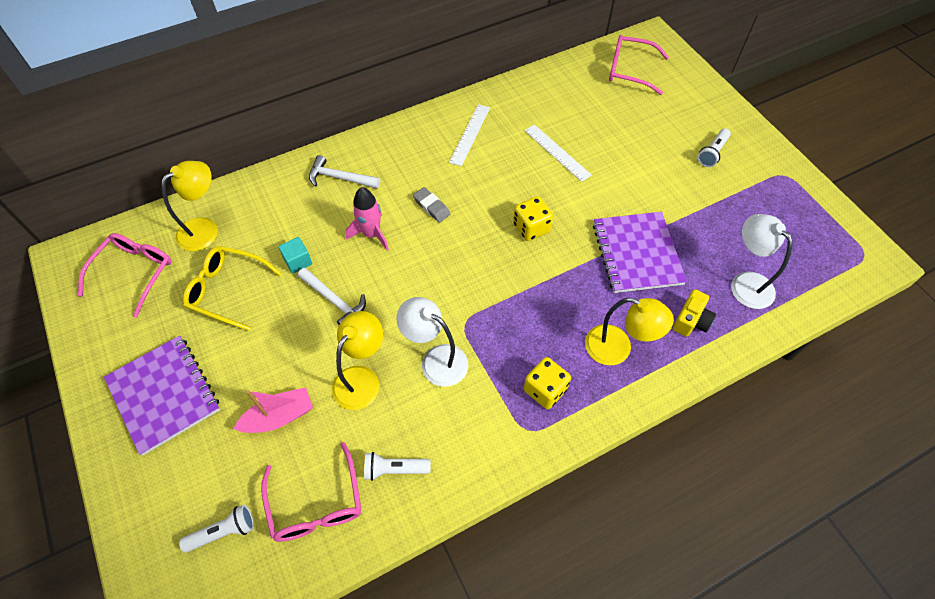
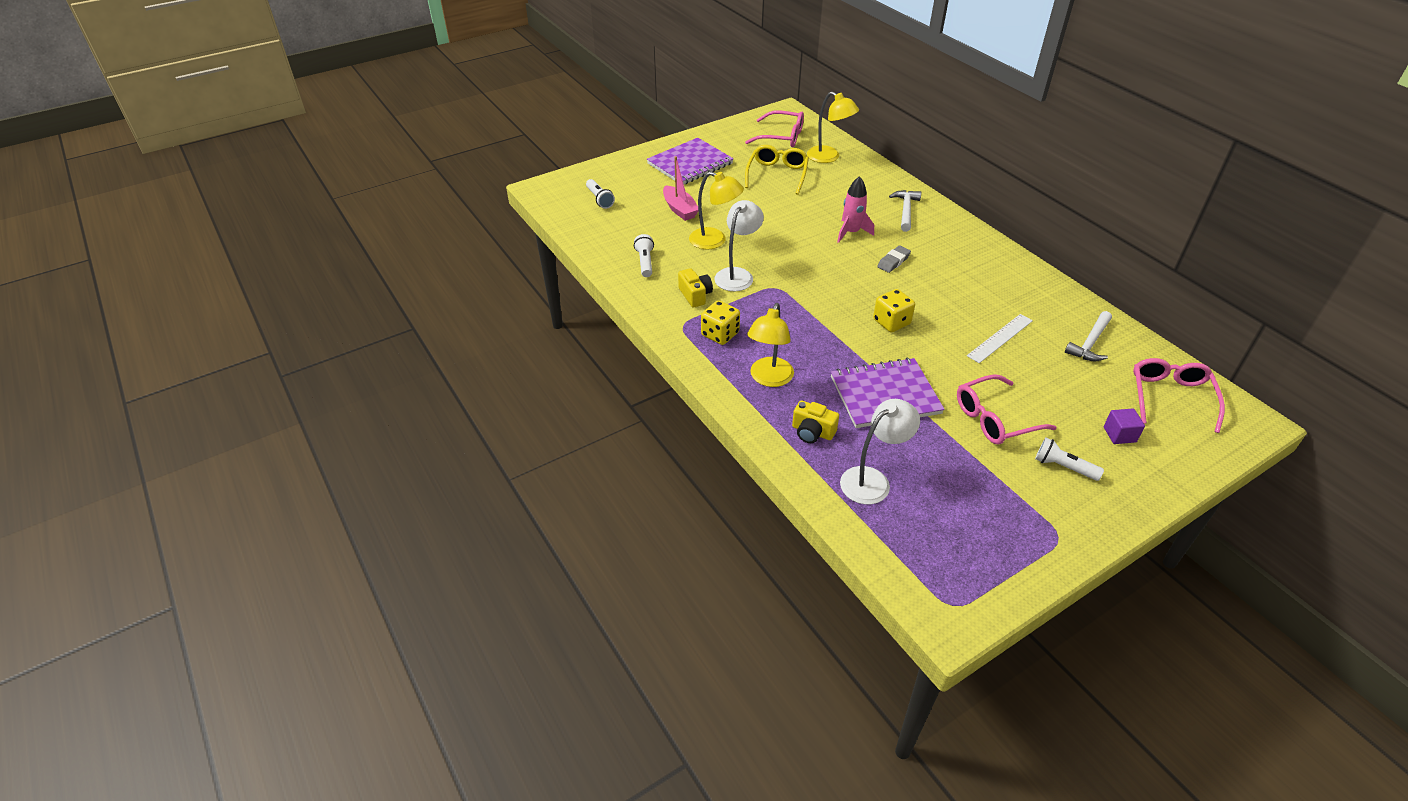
camera: 85 degrees right, 15 degrees down
pink glasses [261,442,362,542] -> pink glasses moved to [957,374,1057,445]
turquoise cube [278,237,312,274] -> none
white hammer [298,268,366,325] -> white hammer moved to [1065,311,1112,361]
white ruler [449,104,490,166] -> none
none -> yellow camera [678,268,713,308]
none -> purple cube [1104,409,1145,444]

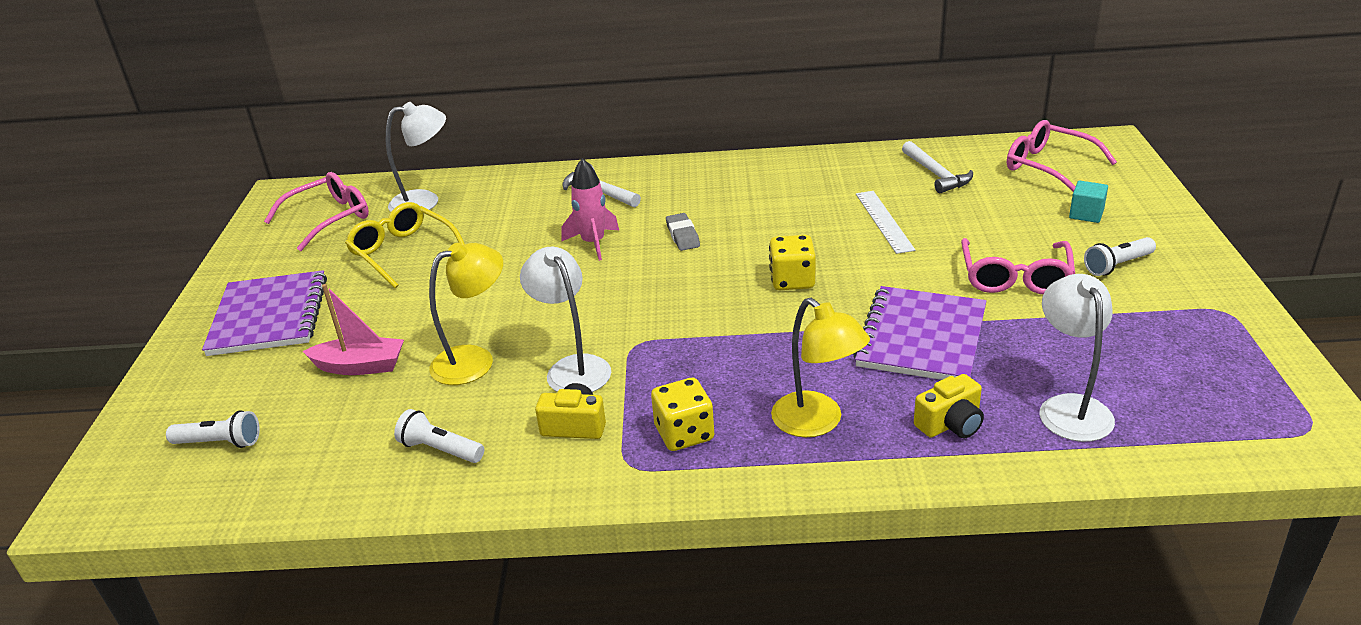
camera: 55 degrees left, 10 degrees down
yellow lamp [807,92,859,163] -> white lamp [386,102,446,212]
purple cube [1104,409,1145,444] -> turquoise cube [1069,181,1108,223]

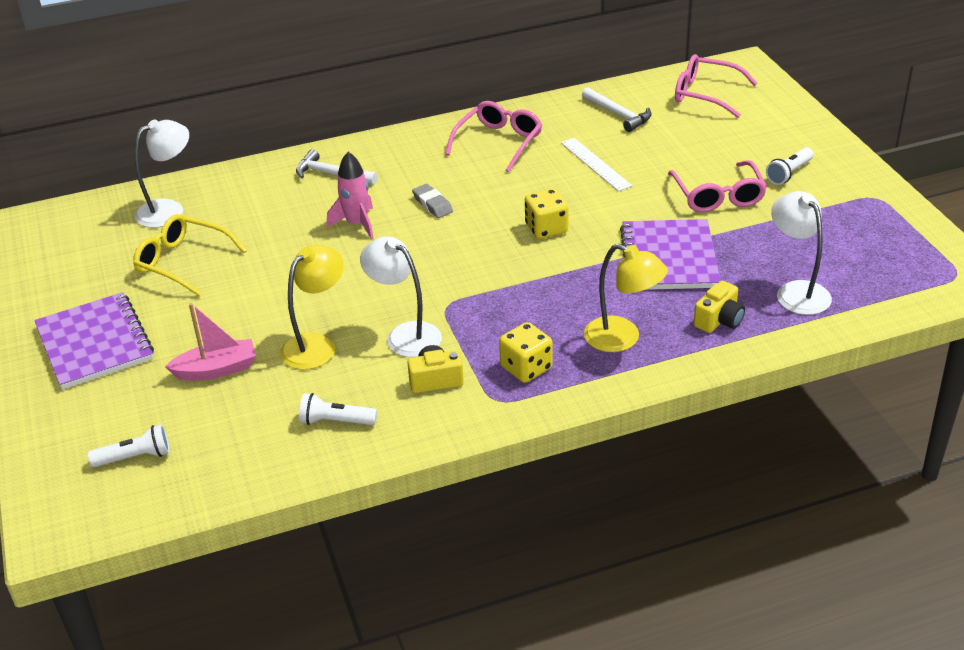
camera: 20 degrees left, 5 degrees up
pink glasses [264,172,369,251] -> pink glasses moved to [446,101,542,172]
turquoise cube [1069,181,1108,223] -> none

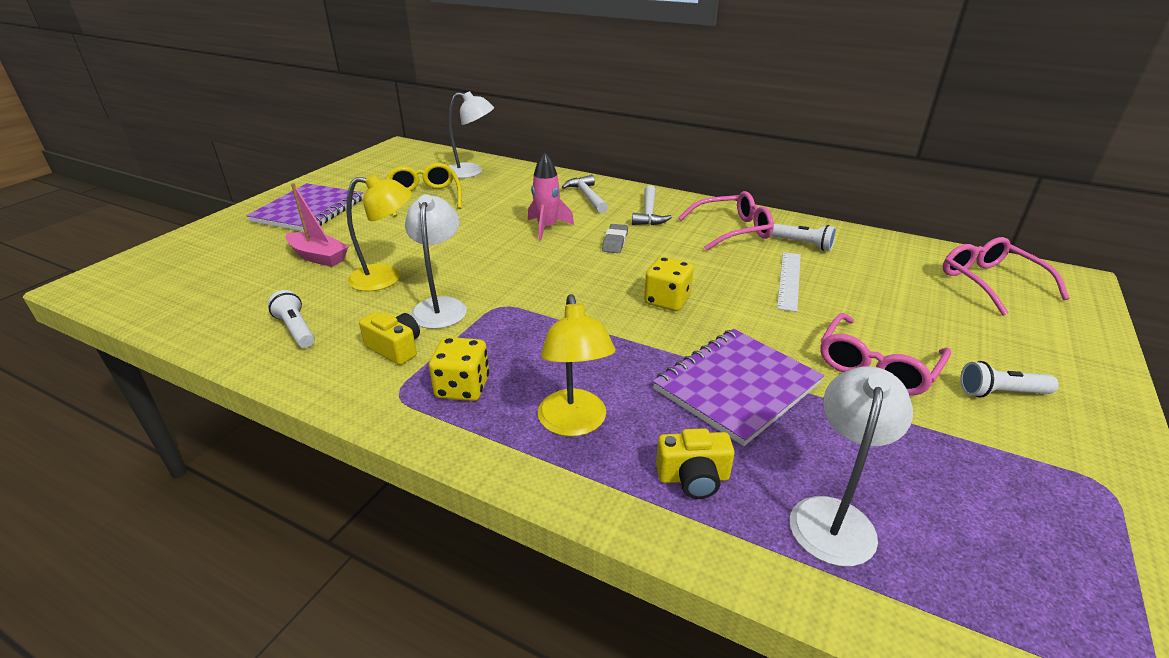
camera: 45 degrees right, 5 degrees down
white flashlight [88,424,170,467] -> white flashlight moved to [771,224,836,251]
white hammer [582,87,652,132] -> white hammer moved to [632,185,672,225]

